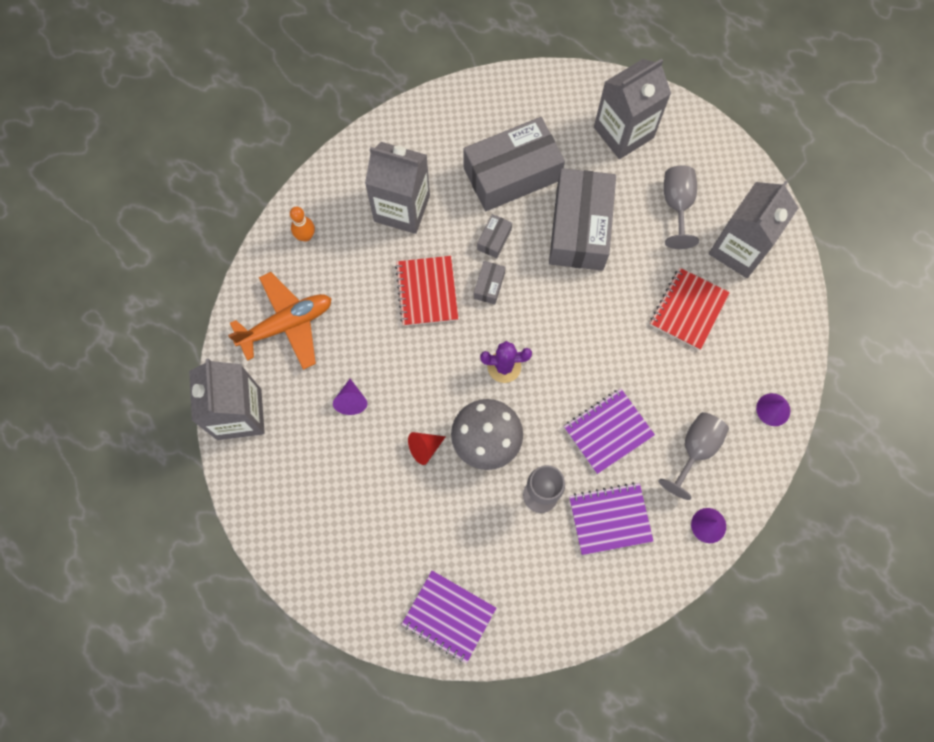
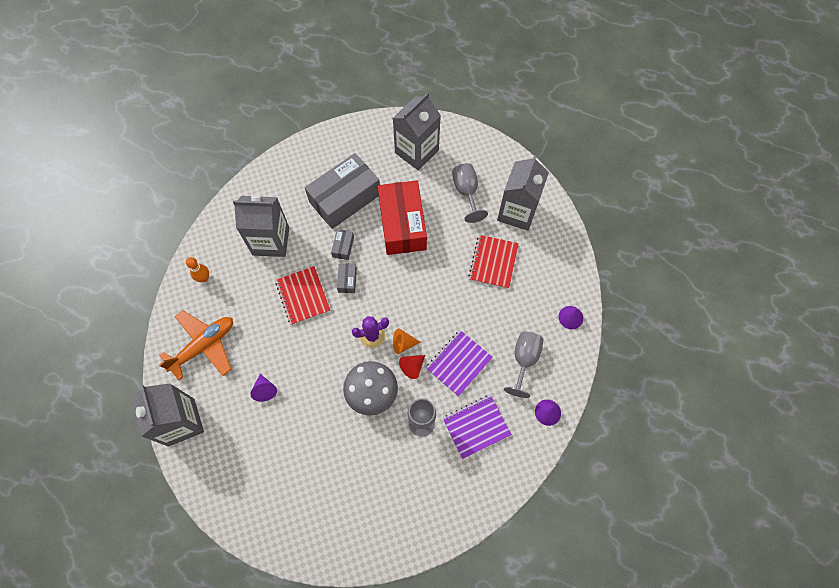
camera: 15 degrees left, 5 degrees down
purple notebook [401,571,496,663] -> none
red cone [408,432,446,465] -> red cone moved to [399,355,425,379]
grey box [549,168,616,270] -> red box [378,180,427,255]
none -> orange cone [393,328,420,354]

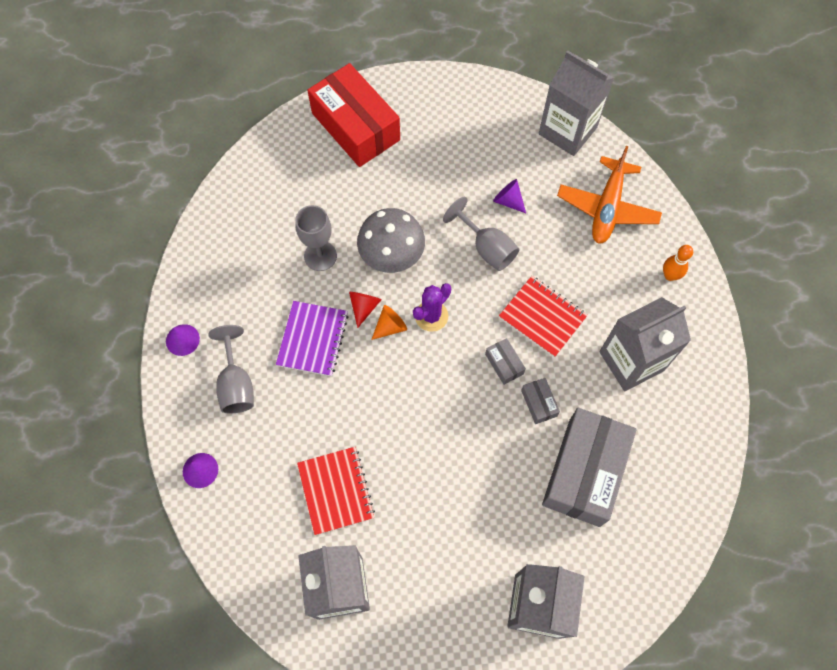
camera: 150 degrees right, 0 degrees up
red box [378,180,427,255] -> red box moved to [307,63,400,167]
purple notebook [443,395,512,459] -> none
grey goblet [452,163,488,223] -> grey goblet moved to [443,197,520,271]

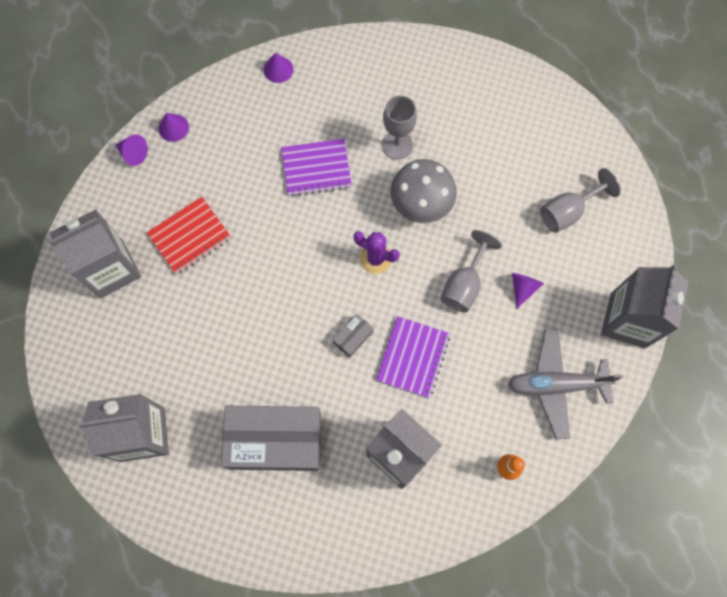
camera: 70 degrees right, 5 degrees up
grey goblet [208,325,254,414] -> grey goblet moved to [540,168,621,233]
red box [307,63,400,167] -> none
red cone [349,292,382,328] -> none
orange cone [371,305,407,340] -> none
red notebook [499,276,588,357] -> purple notebook [376,316,450,398]
grey box [521,378,560,424] -> none
orange plane [557,146,662,244] -> grey plane [508,329,623,439]
none -> purple cone [116,134,148,166]

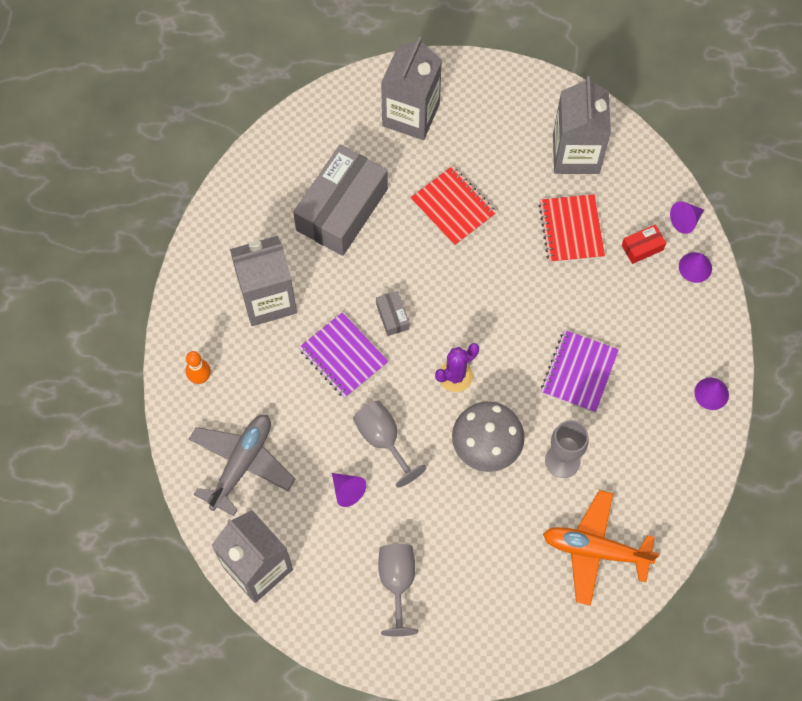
camera: 120 degrees right, 5 degrees down
none -> red notebook [410,166,497,246]
none -> orange plane [543,490,660,606]
none -> red box [622,224,666,264]

